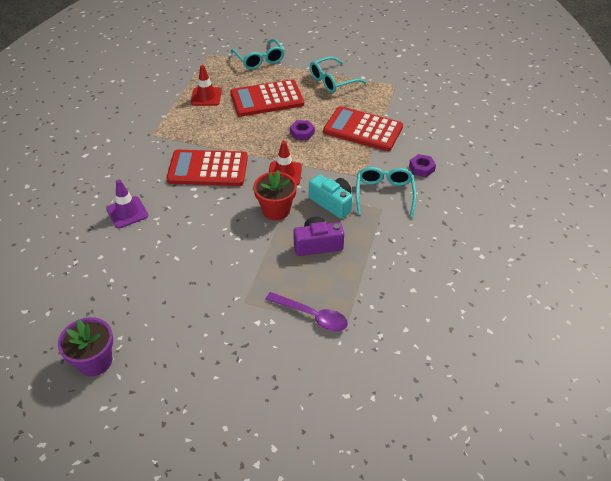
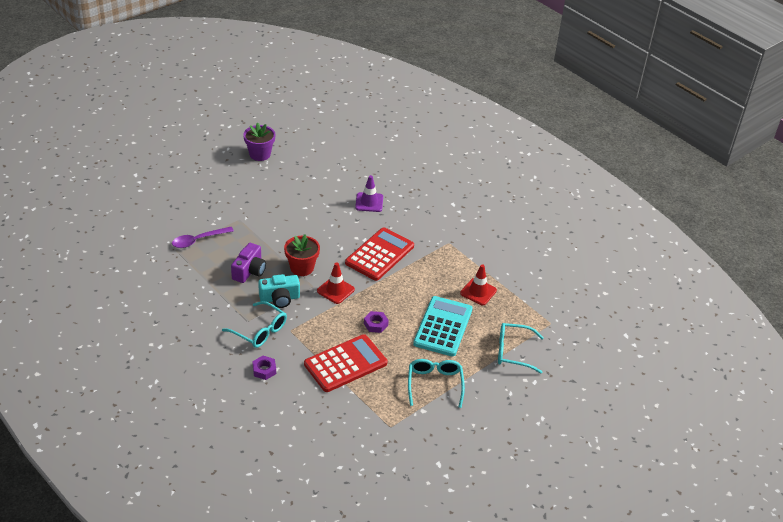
camera: 120 degrees right, 5 degrees down
red calculator [230,79,304,117] -> turquoise calculator [413,296,473,357]

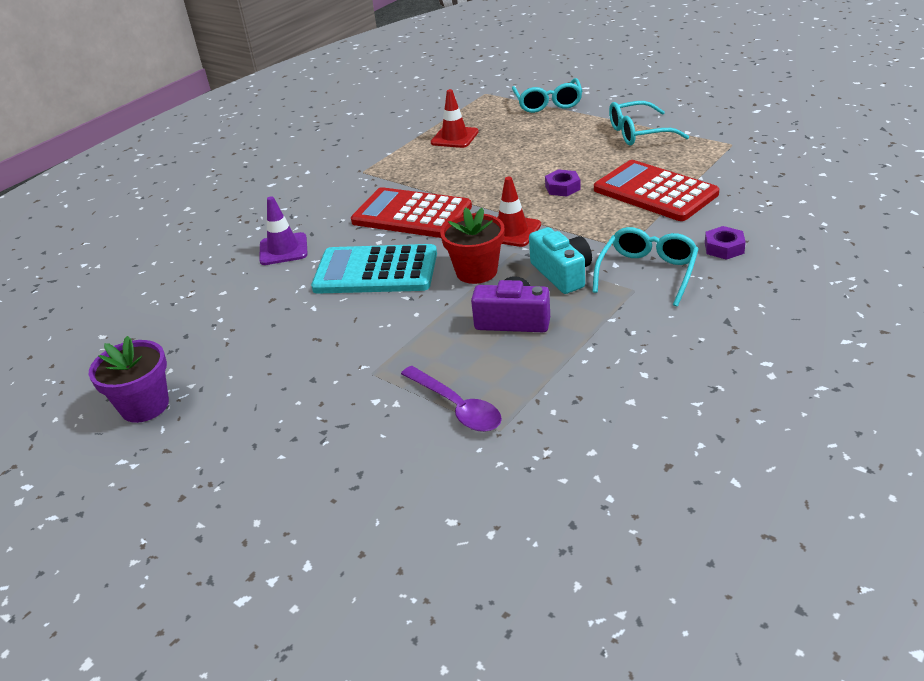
camera: 95 degrees left, 5 degrees down
turquoise calculator [413,296,473,357] -> turquoise calculator moved to [311,244,437,294]

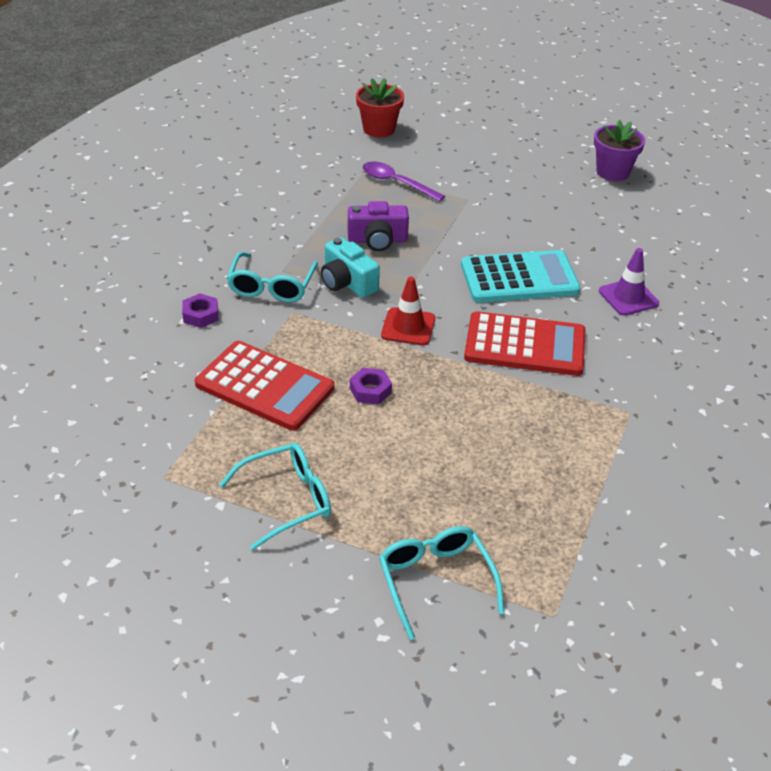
camera: 160 degrees right, 5 degrees up
red traffic cone [431,89,479,148] -> none
red flower pot [440,207,504,284] -> red flower pot moved to [356,78,404,138]

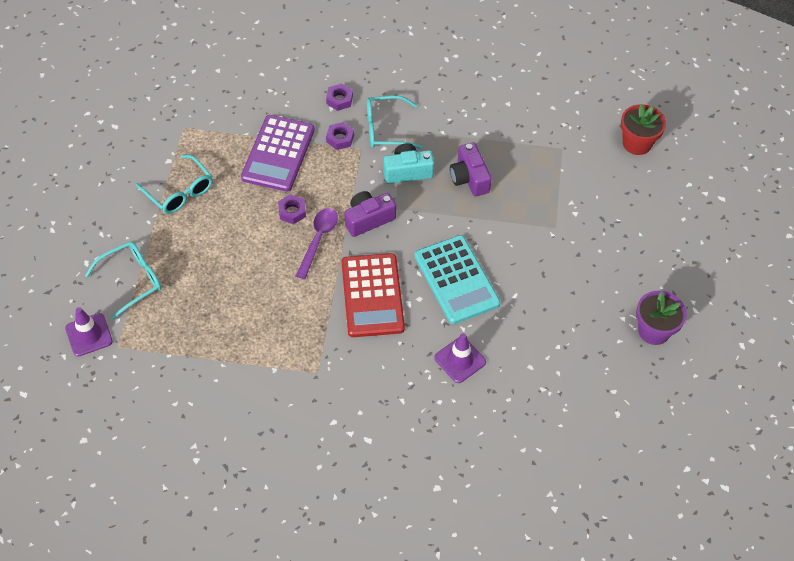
camera: 75 degrees right, 15 degrees up
red calculator [195,341,334,431] -> purple calculator [241,115,315,192]
turquoise camera [321,237,380,298] -> turquoise camera turned 45 degrees clockwise [383,143,435,184]
purple spoon [363,162,445,202] -> purple spoon moved to [296,208,338,279]
red traffic cone [381,277,435,345] -> purple camera [345,191,396,237]
none -> purple traffic cone [65,307,113,357]
none -> purple nut [326,122,354,150]

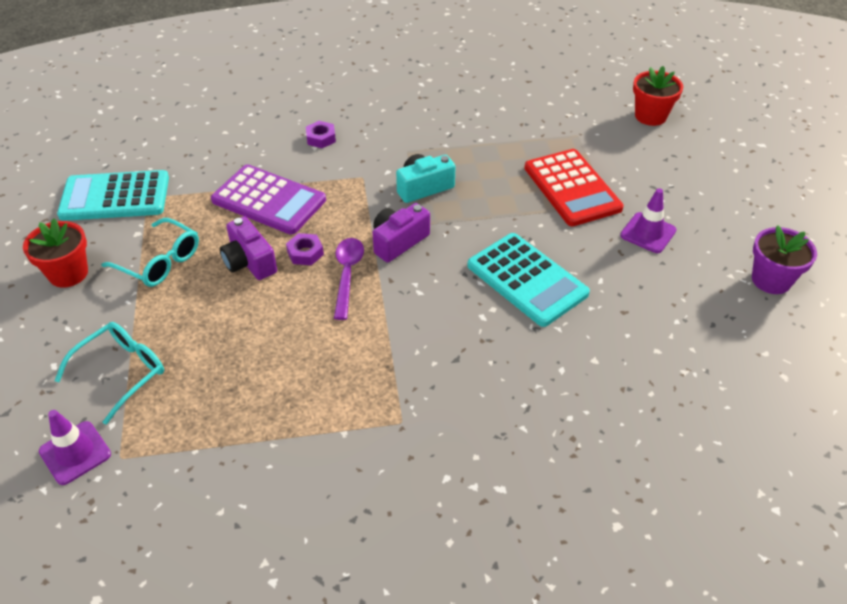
camera: 15 degrees left, 10 degrees down
purple calculator [241,115,315,192] -> purple calculator turned 60 degrees counterclockwise [211,164,326,235]
purple nut [326,122,354,150] -> none
red calculator [342,253,405,337] -> red calculator moved to [524,149,624,226]
turquoise glasses [367,95,422,149] -> none
purple traffic cone [434,333,486,383] -> purple traffic cone moved to [620,188,677,253]
purple camera [450,142,492,196] -> purple camera moved to [220,216,277,280]
none -> red flower pot [23,218,88,288]
none -> turquoise calculator [57,170,169,221]

